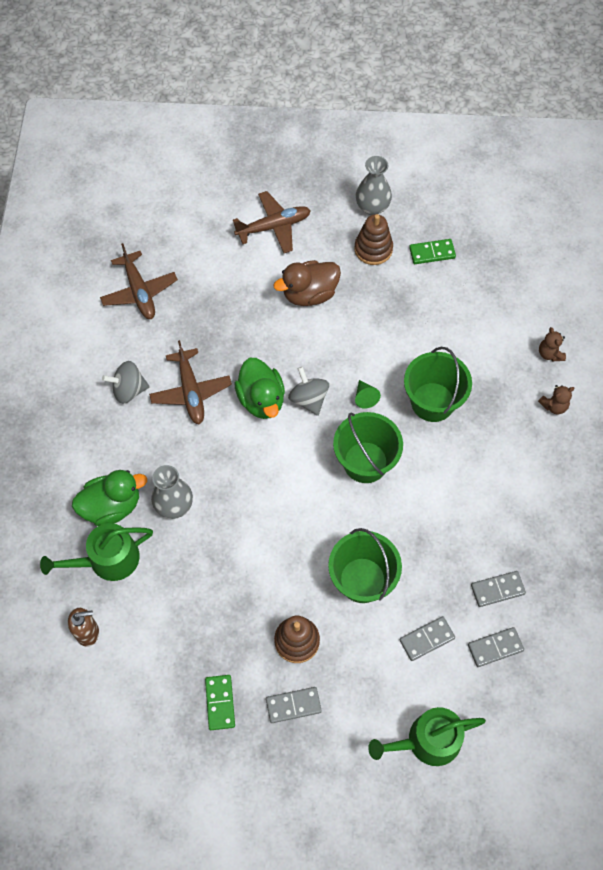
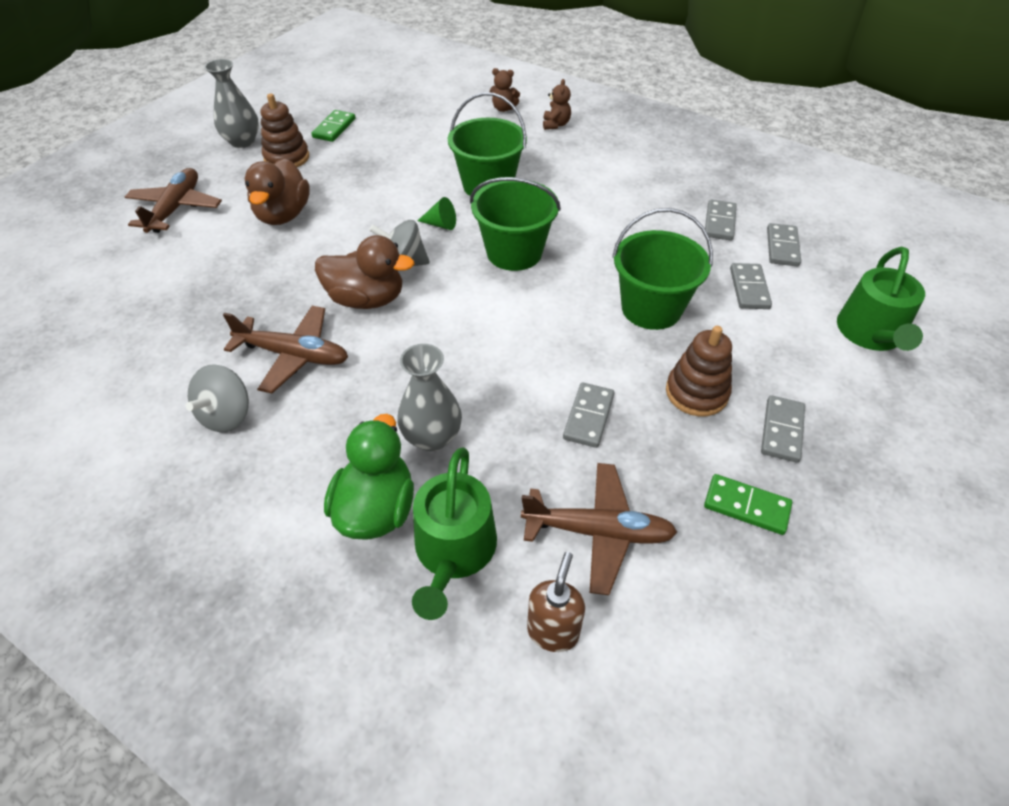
camera: 60 degrees left, 15 degrees down
brown plane [100,243,178,319] -> brown plane moved to [521,463,677,595]
green duck [234,358,285,419] -> brown duck [315,235,414,309]
none -> grey domino [563,382,614,448]

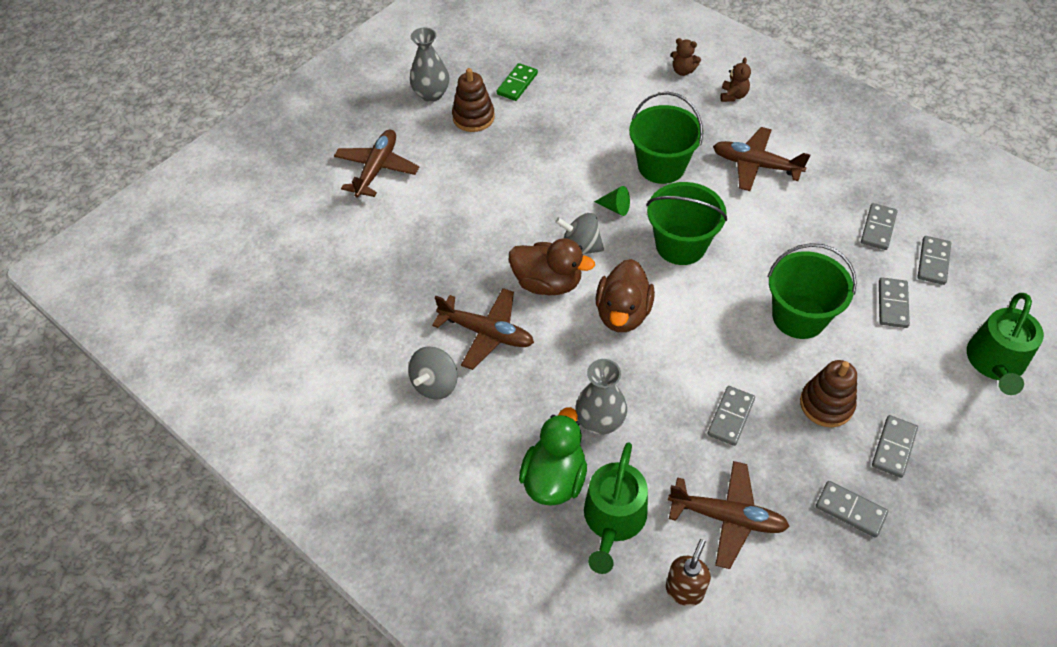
camera: 10 degrees right, 5 degrees up
brown duck [245,158,310,225] -> brown duck moved to [595,259,655,332]
green domino [704,474,792,535] -> grey domino [816,481,888,538]
none -> brown plane [713,127,810,191]

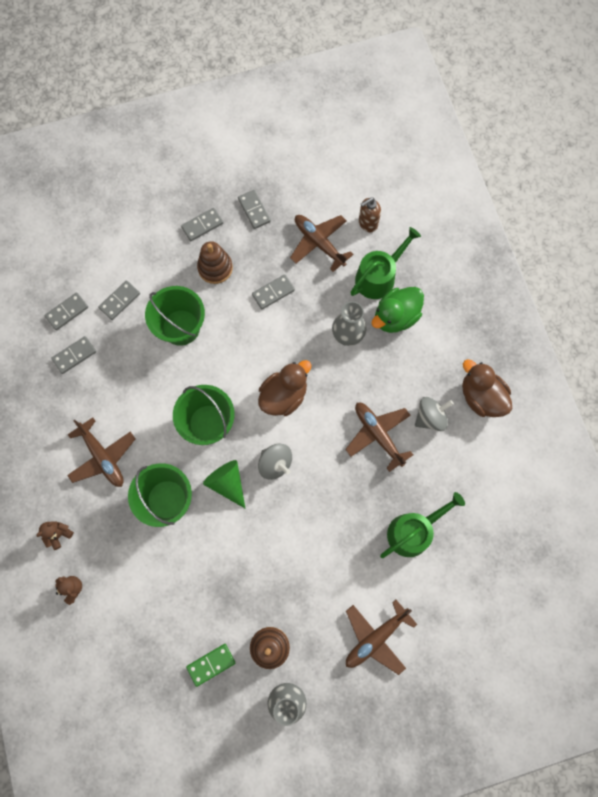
camera: 150 degrees left, 20 degrees up
brown duck [509,238,595,295] -> brown duck moved to [462,359,512,417]
green cone [594,186,630,216] -> green cone [203,460,245,508], size x1.66
green watering can [967,293,1044,395] -> green watering can moved to [380,492,465,558]

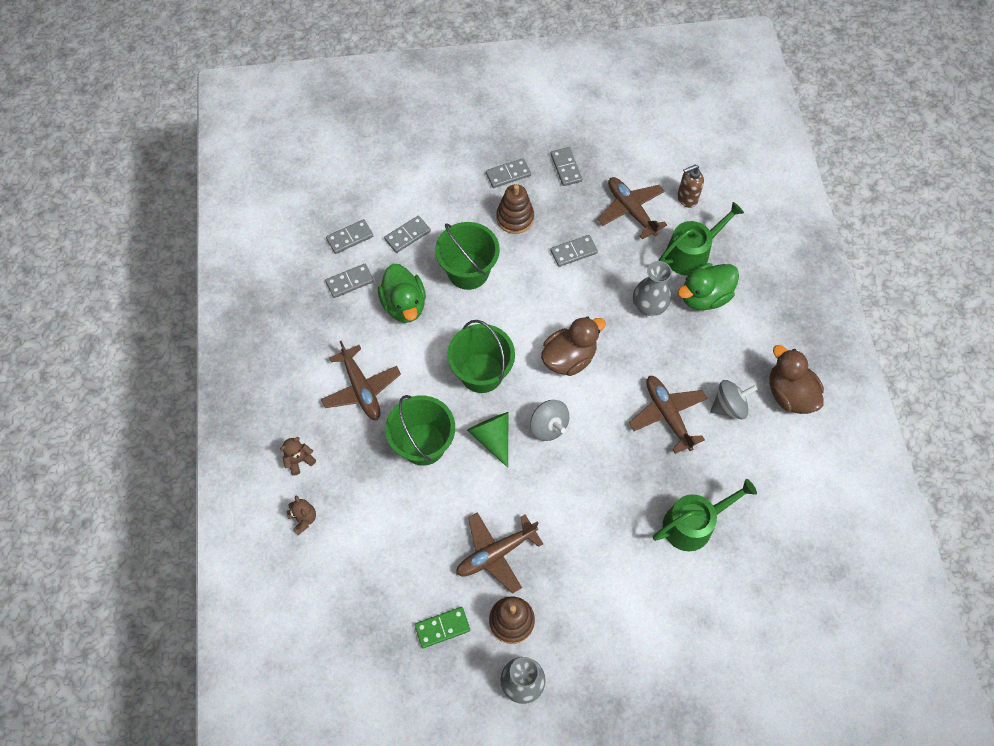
camera: 10 degrees right, 10 degrees down
brown plane [346,600,417,675] -> brown plane moved to [456,512,543,594]
none -> green duck [378,264,426,323]

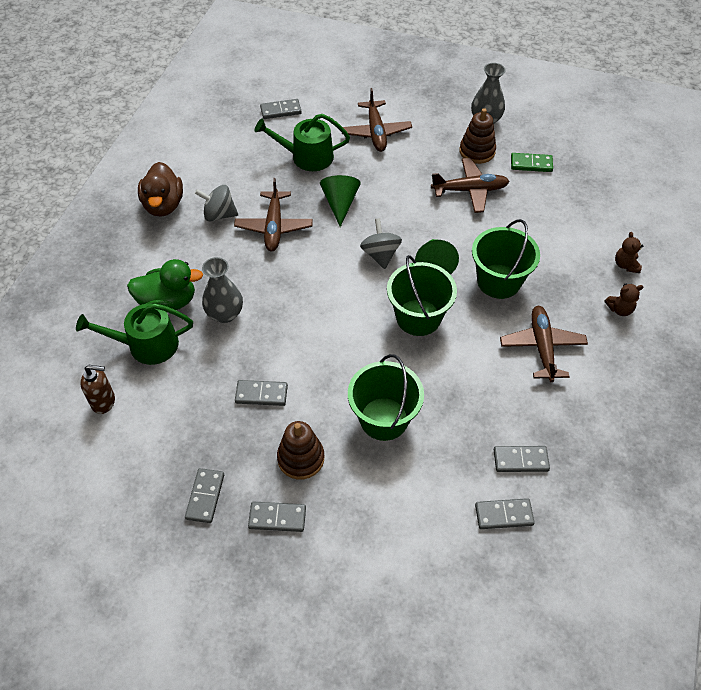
camera: 155 degrees left, 10 degrees down
green duck [378,264,426,323] -> none
grey domino [384,216,431,253] -> grey domino moved to [260,99,302,119]
brown duck [541,316,606,376] -> none
brown plane [598,177,667,240] -> brown plane moved to [342,88,412,152]
none -> green cone [320,175,361,227]

